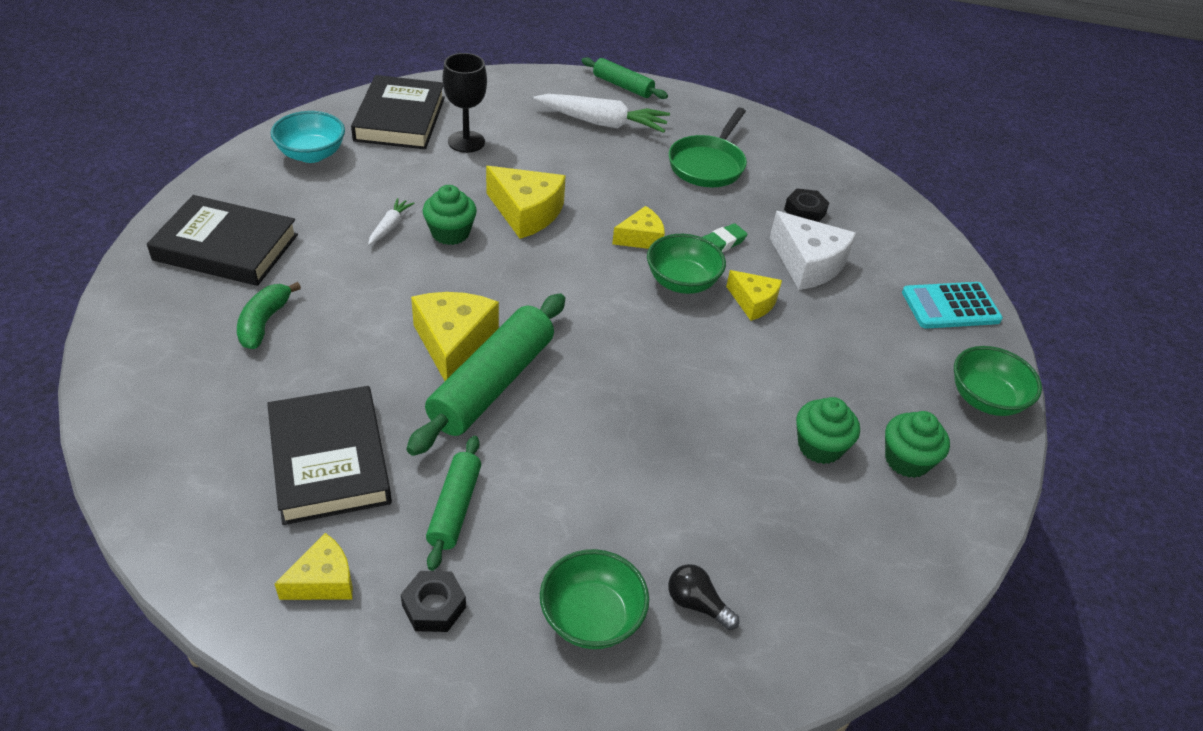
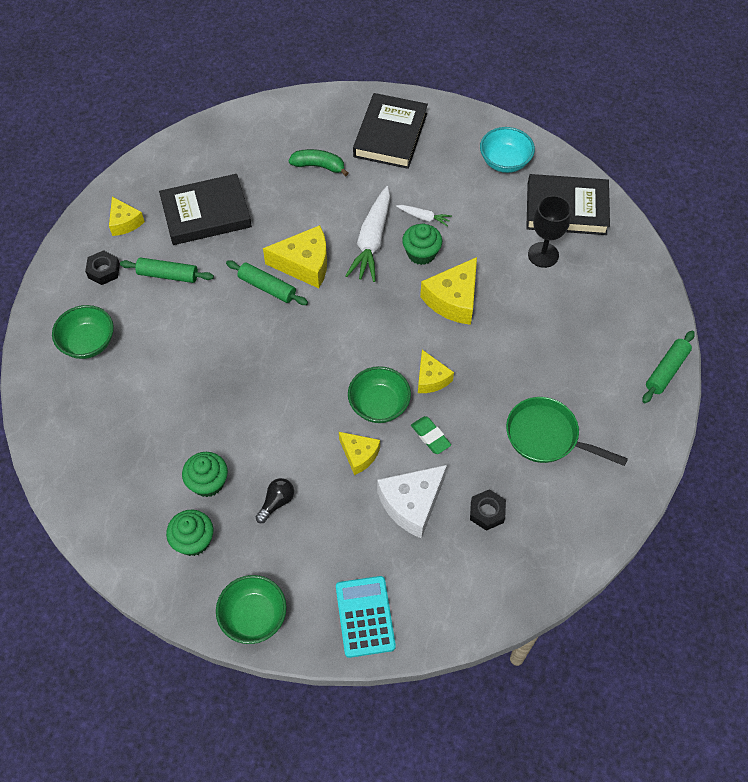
camera: 95 degrees right, 15 degrees up
green rolling pin [407,293,565,456] -> green rolling pin [226,260,308,305], size x0.57
white carrot [533,94,670,133] -> white carrot moved to [345,186,390,282]
black light bulb [668,564,739,630] -> black light bulb moved to [256,478,294,523]
yellow cheese [726,270,782,321] -> yellow cheese turned 90 degrees counterclockwise [339,432,380,475]

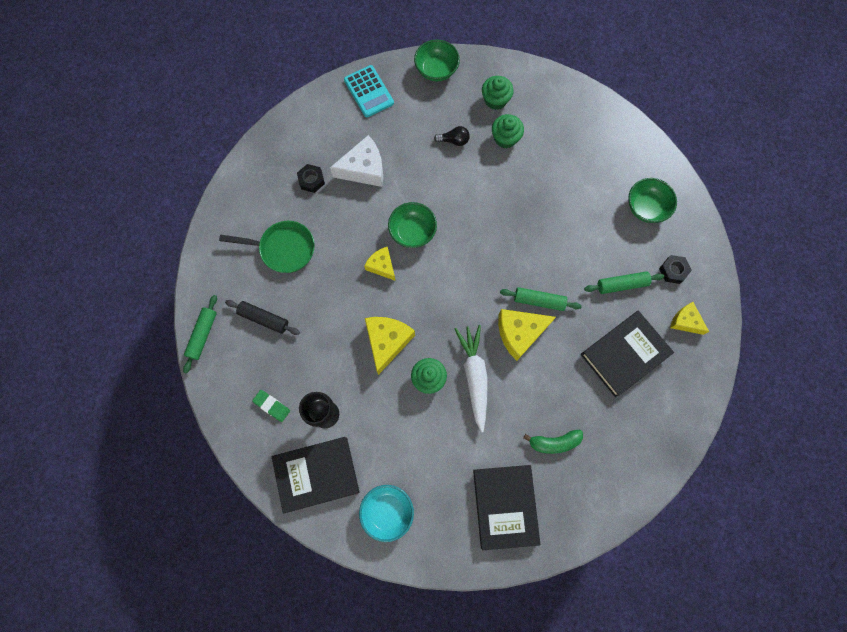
camera: 160 degrees right, 15 degrees up
black light bulb [256,478,294,523] -> black light bulb turned 105 degrees counterclockwise [434,126,470,146]
yellow cheese [339,432,380,475] -> none
white cheese [377,465,447,539] -> white cheese turned 45 degrees clockwise [330,135,383,187]
white carrot [396,205,452,227] -> none
green eraser [411,416,451,454] -> green eraser moved to [252,390,290,422]
none -> black rolling pin [225,300,300,335]

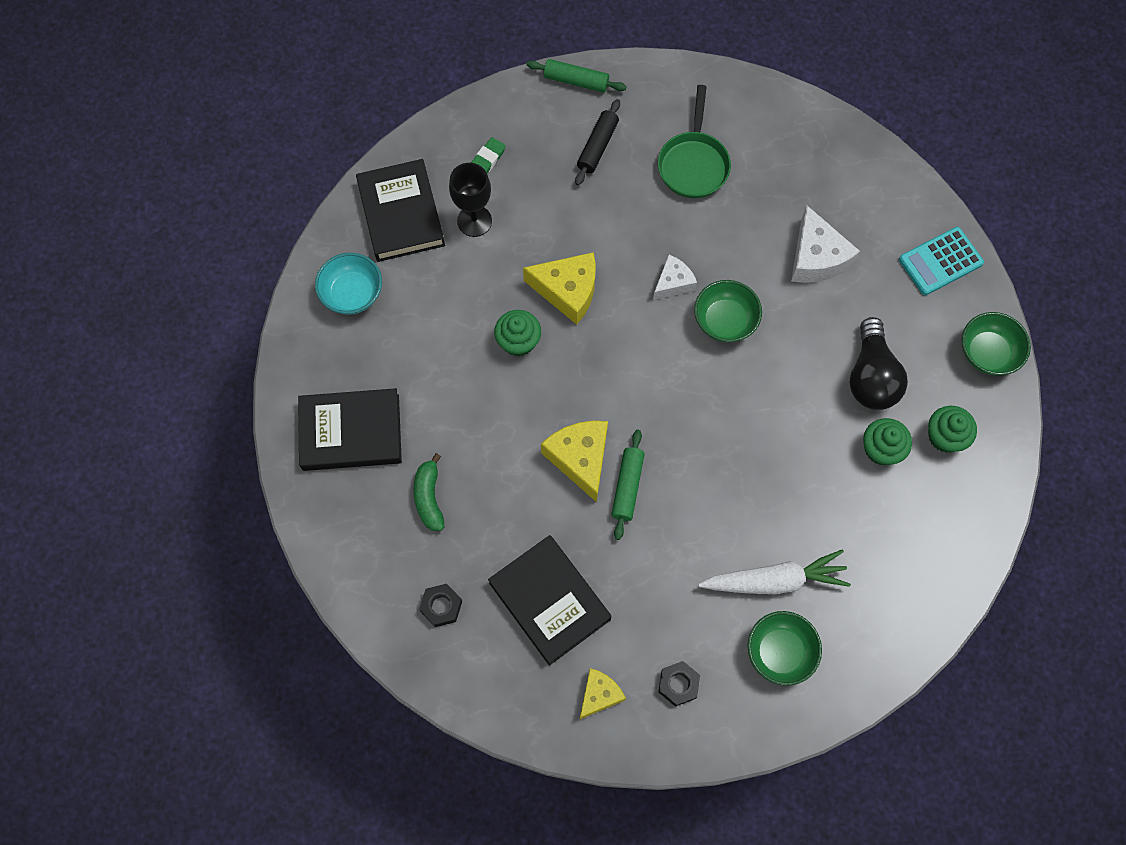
camera: 90 degrees right, 5 degrees down
black nut [297,164,325,193] -> black nut moved to [419,584,462,627]
yellow cheese [364,246,395,281] -> white cheese [653,255,697,300]
black light bulb [434,126,470,146] -> black light bulb [850,317,908,410], size x1.98
white carrot [455,325,488,432] -> white carrot moved to [698,550,851,594]
green rolling pin [584,271,664,294] -> none

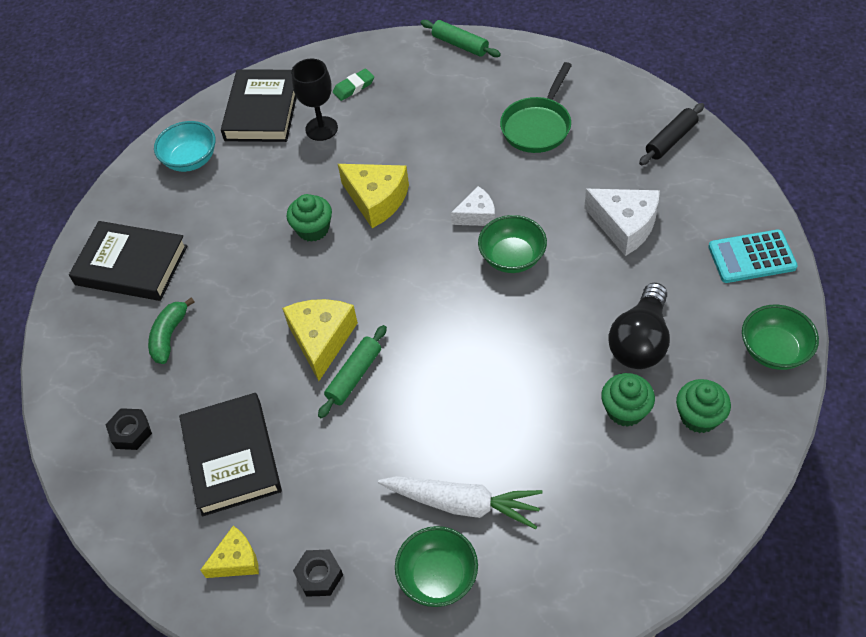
camera: 25 degrees right, 15 degrees down
black rolling pin [575,99,620,185] -> black rolling pin moved to [639,103,704,165]
white cheese [791,205,860,283] -> white cheese turned 60 degrees counterclockwise [584,189,660,256]

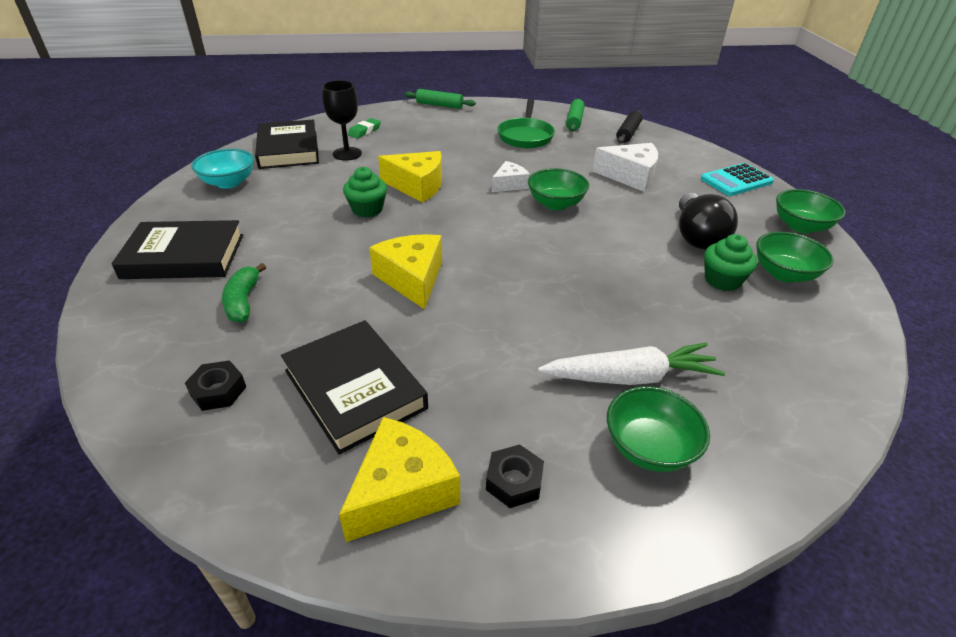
camera: 25 degrees left, 15 degrees down
yellow cheese [200,526,259,578] -> yellow cheese [339,417,460,542], size x1.62
green rolling pin [318,325,387,418] -> green rolling pin moved to [566,99,585,132]
green cupcake [676,379,731,433] -> green bowl [756,232,834,283]

